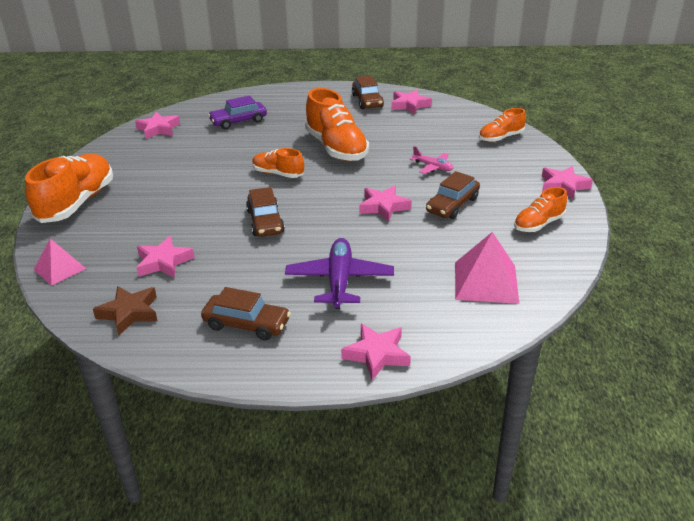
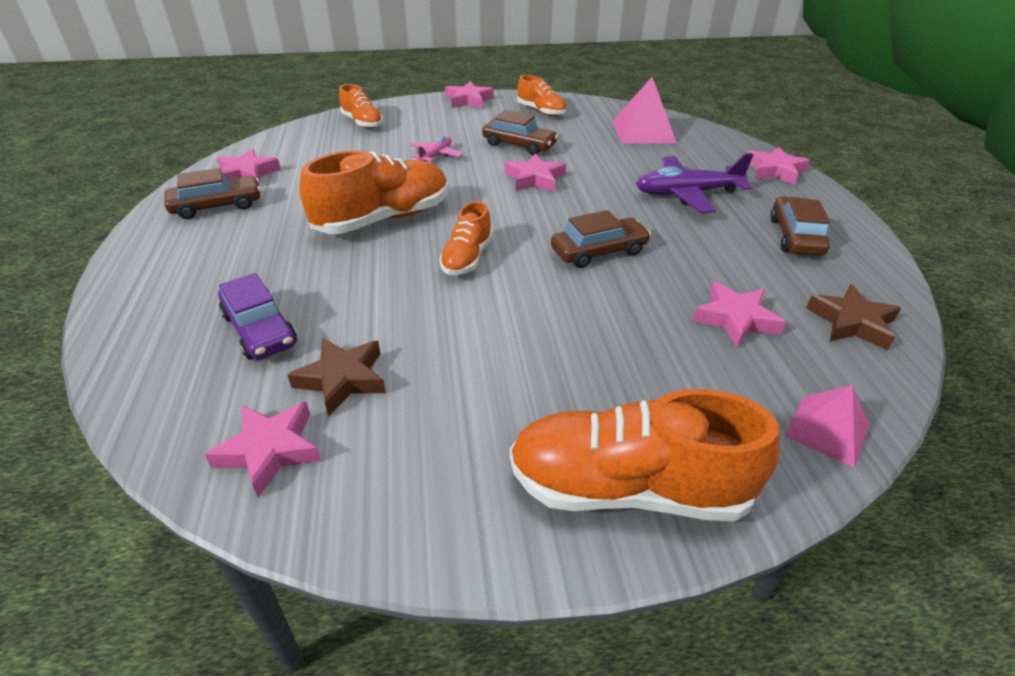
camera: 100 degrees left, 5 degrees up
none -> brown star [287,338,386,417]

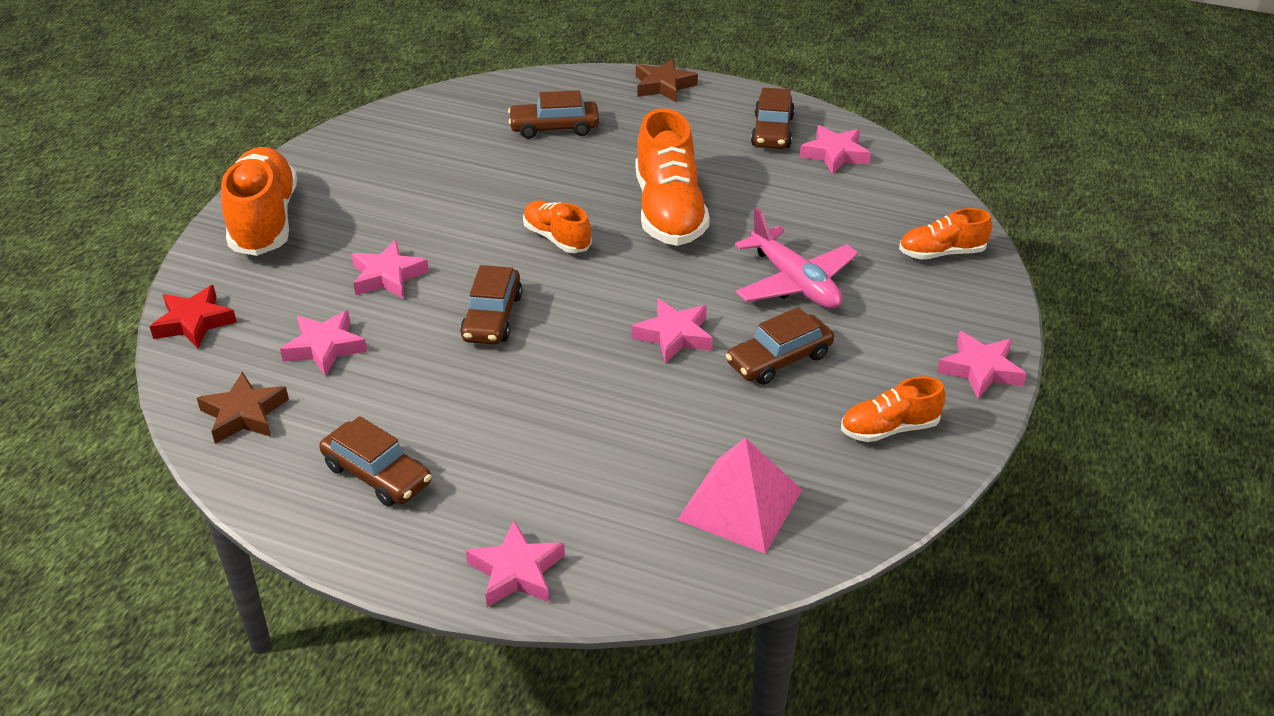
camera: 120 degrees right, 0 degrees up
pink star [204,401,322,498] -> pink star moved to [352,240,429,298]
purple car [218,273,297,360] -> brown car [508,90,599,139]
brown star [287,338,386,417] -> brown star moved to [636,58,698,102]
pink plane [411,136,463,162] -> pink plane [735,208,858,309], size x1.81
orange shoe [510,389,780,522] -> orange shoe turned 45 degrees counterclockwise [221,147,297,256]
purple plane [636,153,753,213] -> none
pink pyramid [785,385,870,468] -> red star [150,285,237,349]

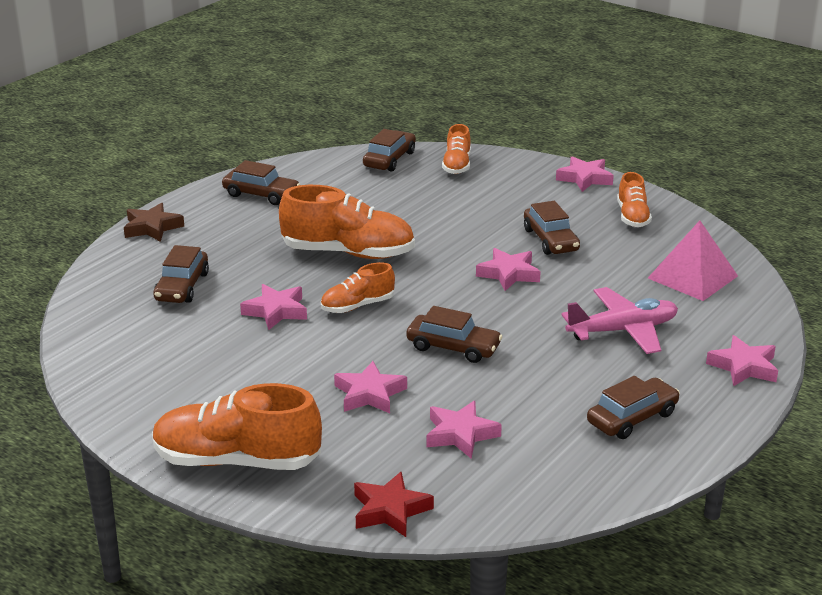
camera: 75 degrees left, 10 degrees down
brown star [197,372,289,444] -> none
pink plane [735,208,858,309] -> pink plane moved to [561,287,678,354]
pink star [800,125,871,175] -> pink star moved to [240,284,307,330]
none -> brown car [363,129,416,172]

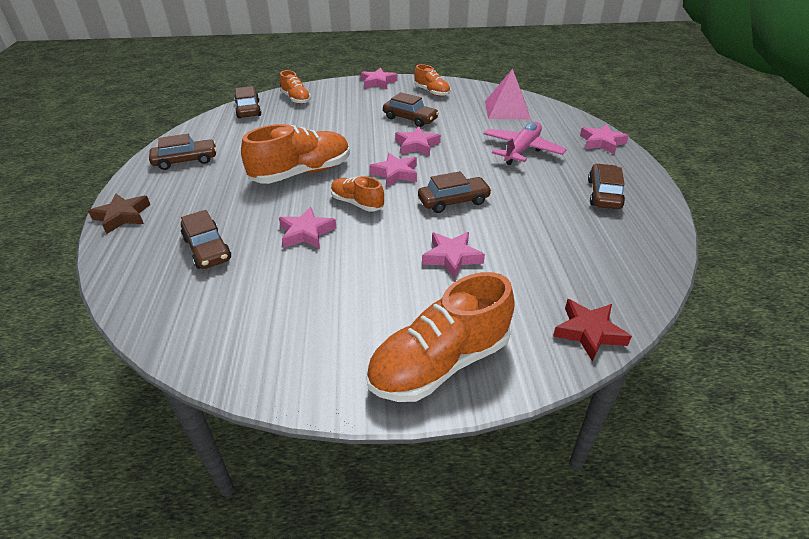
camera: 40 degrees left, 10 degrees up
orange shoe [321,262,395,313] -> orange shoe turned 105 degrees clockwise [331,176,384,212]
pink star [427,401,502,459] -> pink star moved to [369,153,417,187]

